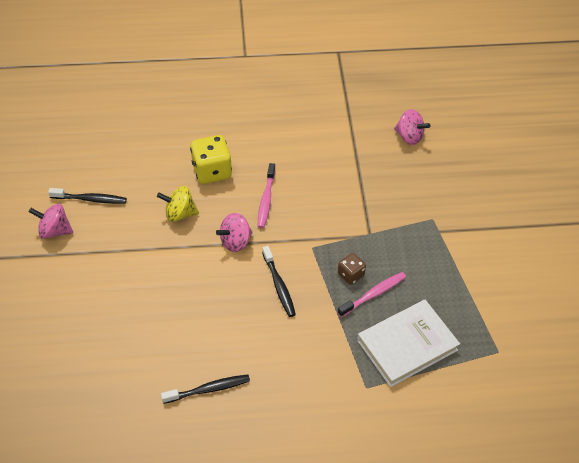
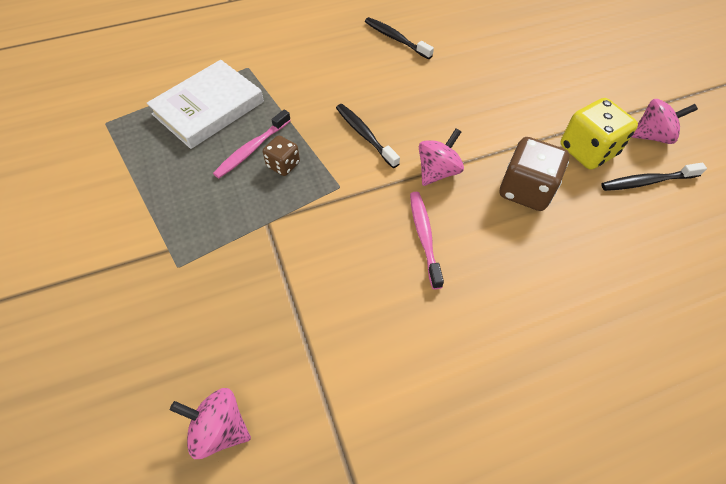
camera: 165 degrees right, 5 degrees up
yellow spinning top [157,186,199,222] -> brown dice [500,137,569,211]
black toothbrush [161,375,250,404] -> black toothbrush turned 75 degrees clockwise [365,17,434,59]
yellow dice [190,135,232,184] -> yellow dice moved to [560,98,638,169]

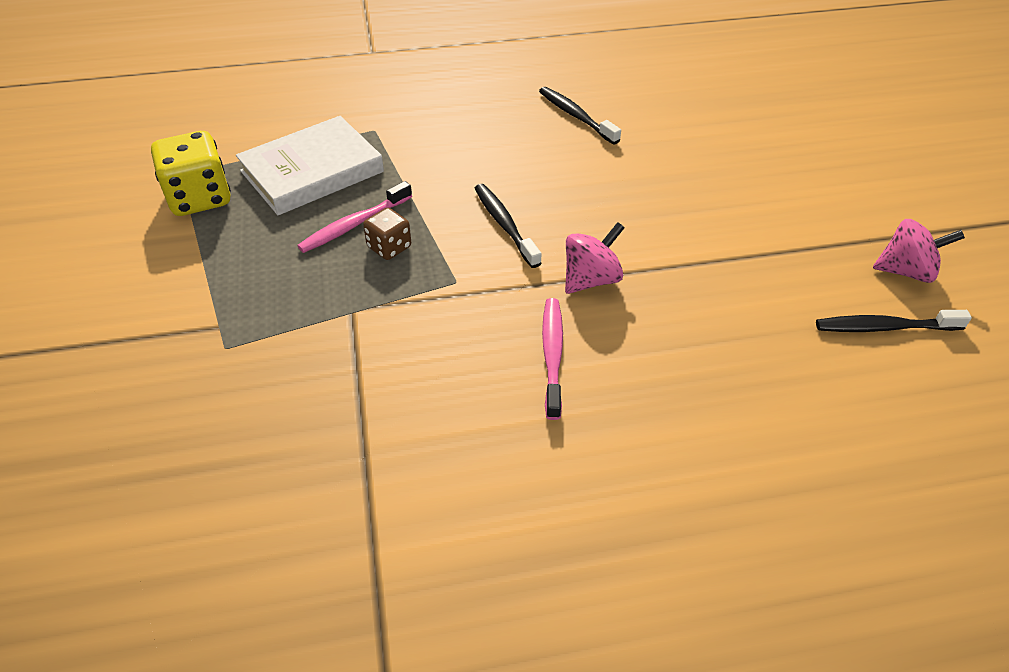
camera: 10 degrees right, 10 degrees down
pink spinning top [170,388,251,459] -> none
brown dice [500,137,569,211] -> none
yellow dice [560,98,638,169] -> yellow dice moved to [151,131,231,216]

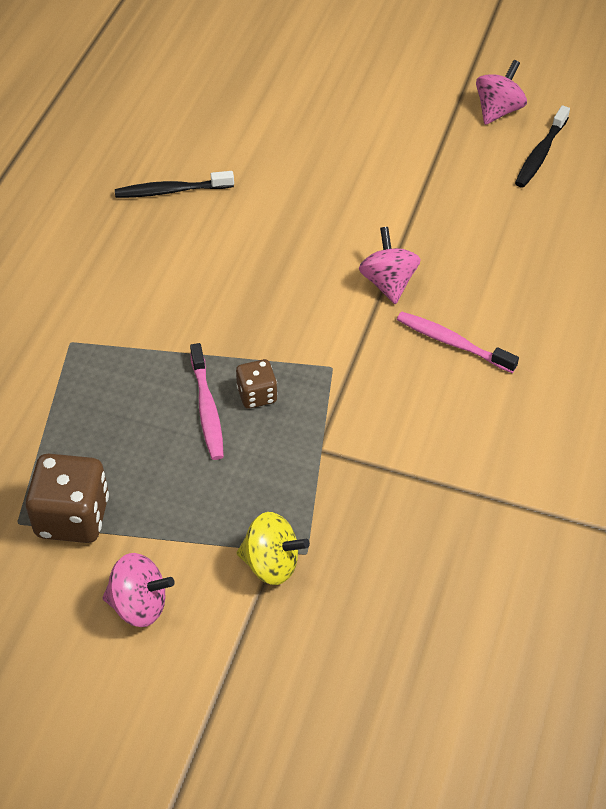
camera: 60 degrees left, 5 degrees up
yellow dice [151,131,231,216] -> brown dice [25,453,109,543]
white book [236,116,384,215] -> none
black toothbrush [474,184,542,268] -> none
none -> pink spinning top [103,553,175,627]
none -> yellow spinning top [237,512,310,585]

